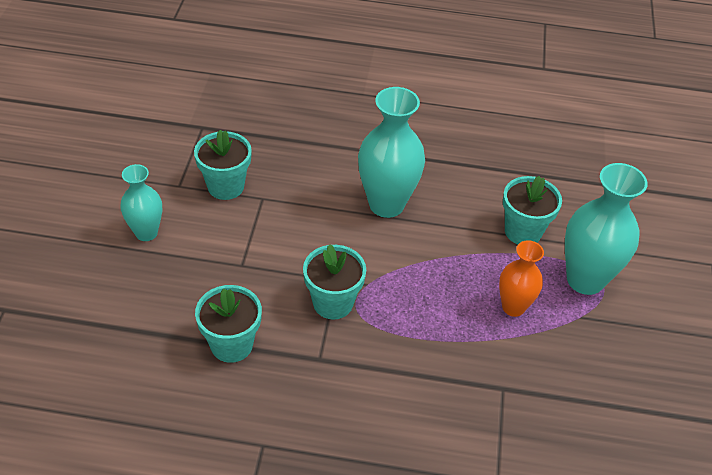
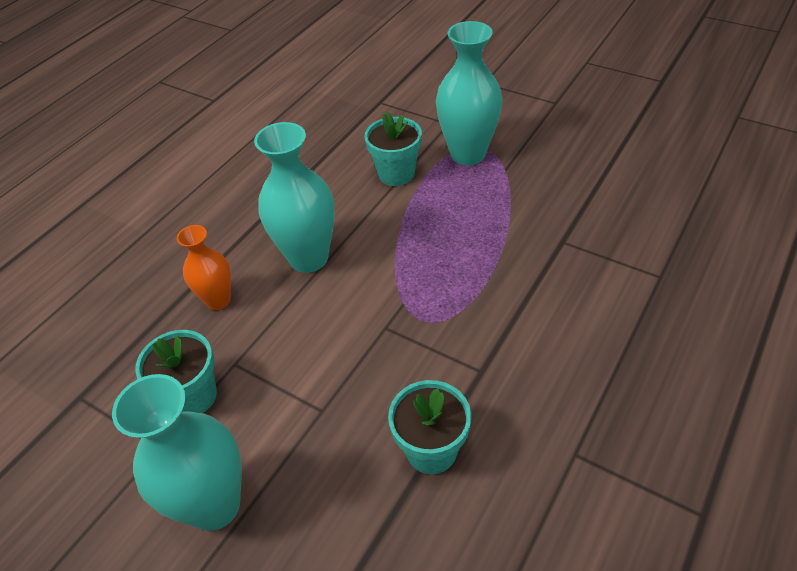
camera: 60 degrees left, 0 degrees up
turquoise vase [120,164,162,241] -> turquoise vase [112,374,242,531], size x1.68
turquoise flower pot [303,244,366,320] -> none
orange vase [499,240,544,317] -> orange vase moved to [177,225,231,310]

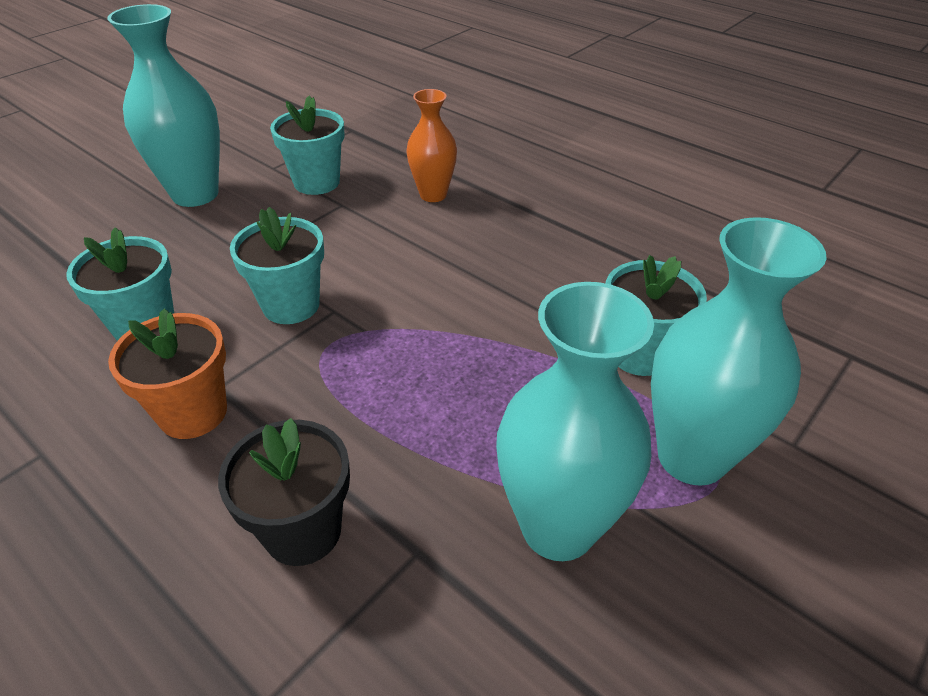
camera: 95 degrees right, 5 degrees down
turquoise vase [254,122,335,273] -> turquoise vase moved to [496,282,654,561]
none -> orange flower pot [108,308,227,439]
none -> black flower pot [218,418,350,566]
none -> turquoise flower pot [230,207,324,324]

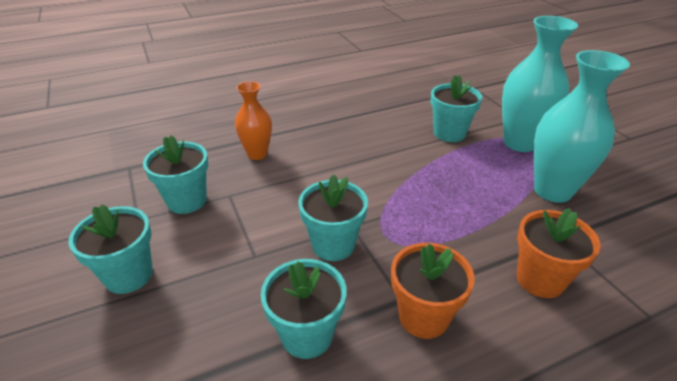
camera: 65 degrees left, 5 degrees down
turquoise vase [107,4,220,207] -> turquoise flower pot [69,204,153,294]
black flower pot [218,418,350,566] -> orange flower pot [517,208,601,298]

